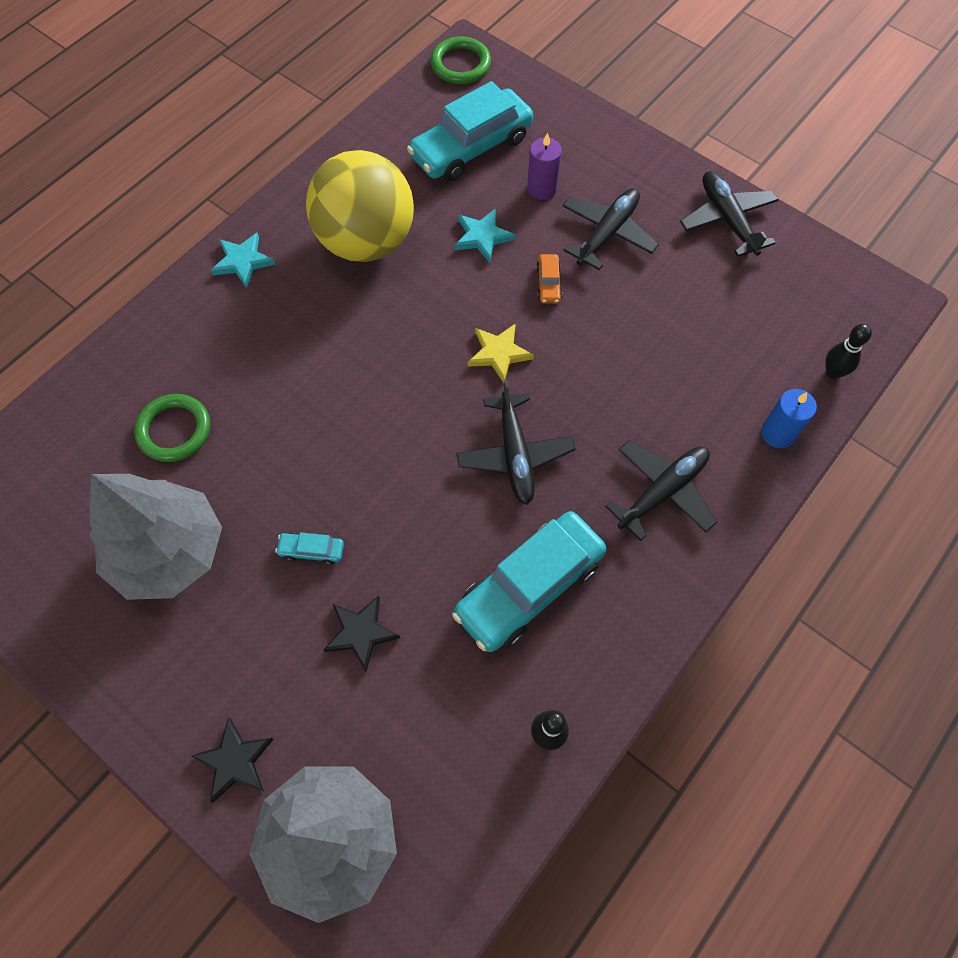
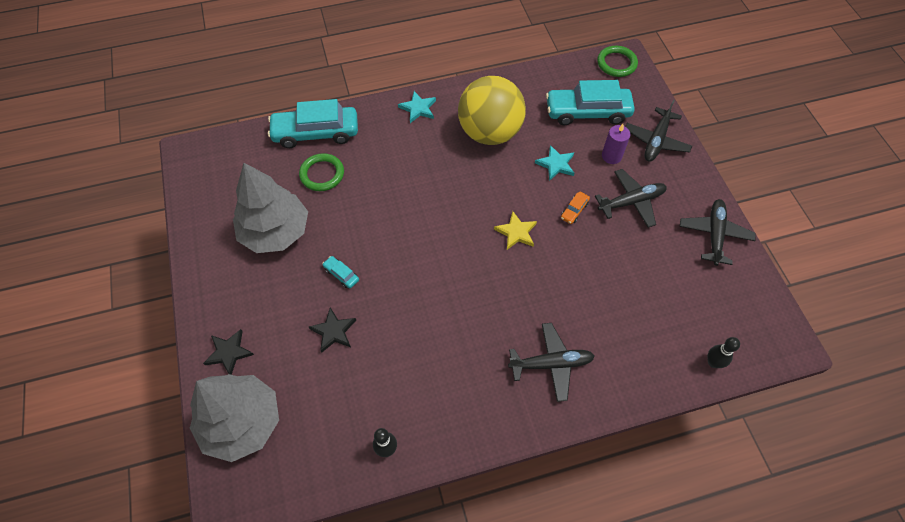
camera: 35 degrees right, 5 degrees down
turquoise car [452,511,606,652] -> turquoise car moved to [268,99,358,148]
black plane [456,379,576,505] -> black plane moved to [625,100,692,162]
blue candle [761,389,817,448] -> none

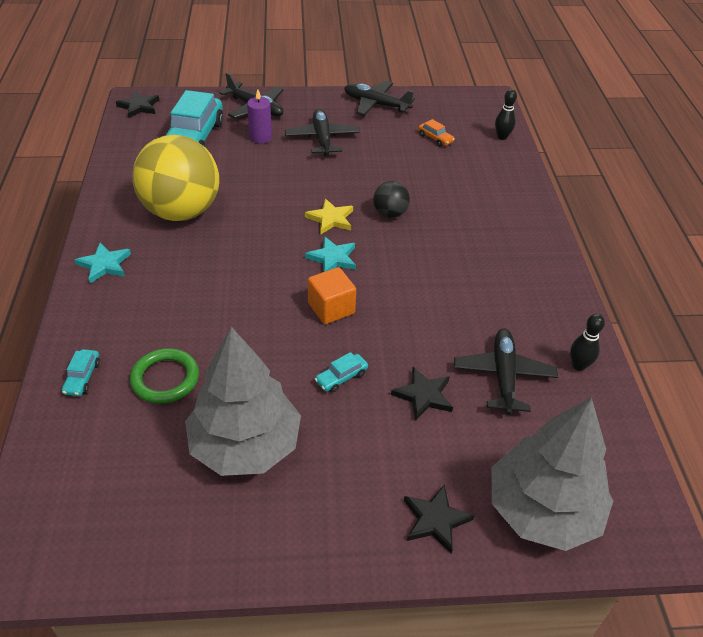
camera: 80 degrees left, 15 degrees down
turquoise car [268,99,358,148] -> turquoise car [62,349,100,396], size x0.41
black plane [508,323,595,402] -> black plane moved to [454,328,558,415]
turquoise star [535,145,574,181] -> turquoise star moved to [305,236,356,272]
orange car [561,192,590,224] -> orange car moved to [418,119,455,147]
green ring [597,46,638,77] -> black star [116,91,159,118]
none -> orange cube [308,267,356,324]
none -> black ball [373,181,410,218]

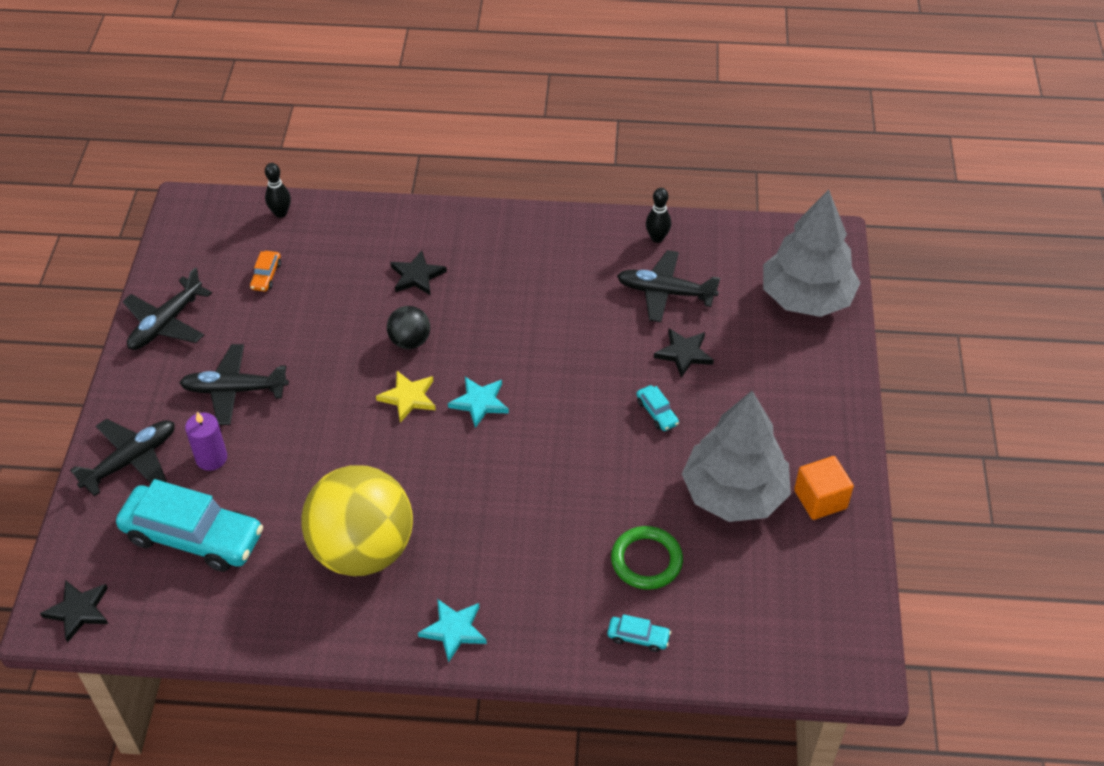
camera: 80 degrees left, 5 degrees up
orange cube [308,267,356,324] -> orange cube moved to [794,456,854,520]
black star [404,484,474,554] -> black star moved to [390,250,447,296]
orange car [418,119,455,147] -> orange car turned 135 degrees clockwise [250,251,281,292]

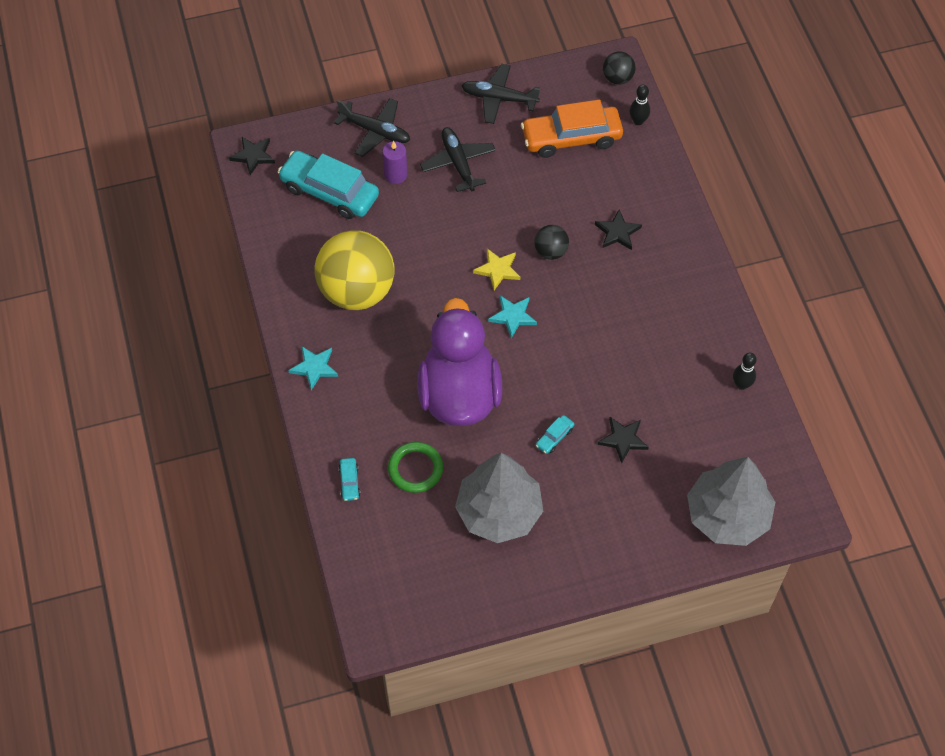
camera: 70 degrees right, 10 degrees up
turquoise car [116,479,263,572] -> turquoise car turned 120 degrees clockwise [278,151,379,219]
orange car [250,251,281,292] -> orange car [521,100,623,158], size x2.44
black plane [617,250,720,322] -> none
orange cube [794,456,854,520] -> none
none -> purple duck [417,298,502,426]
none -> black ball [603,51,636,85]

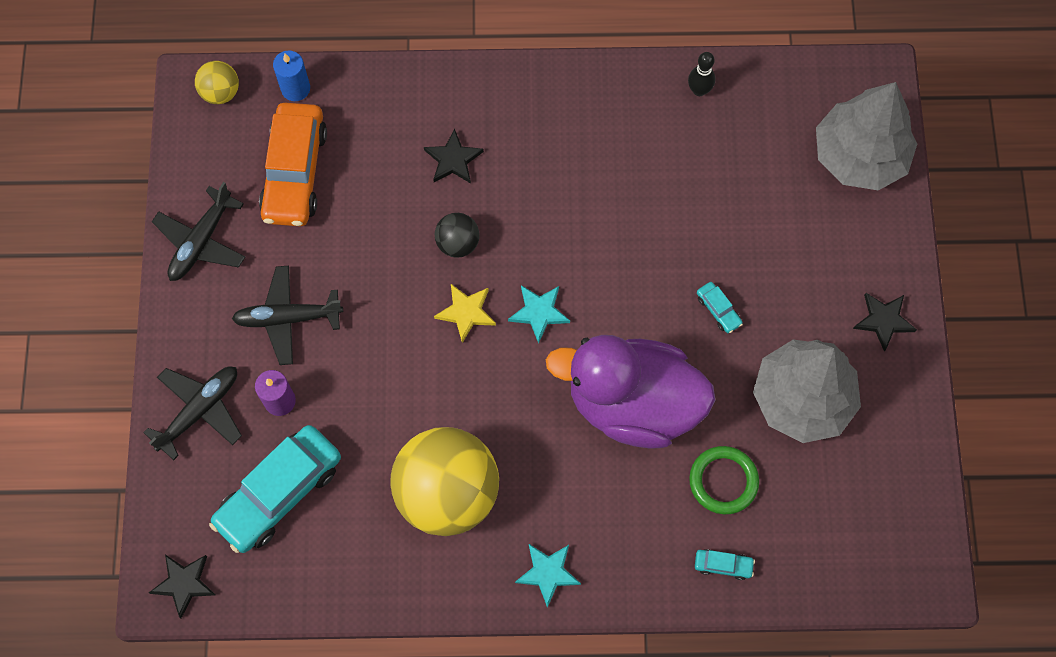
camera: 75 degrees left, 10 degrees up
black star [598,417,649,464] -> black star moved to [853,293,917,352]
black ball [603,51,636,85] -> yellow ball [195,61,239,104]
black bowling pin [629,85,650,125] -> blue candle [273,50,310,101]

